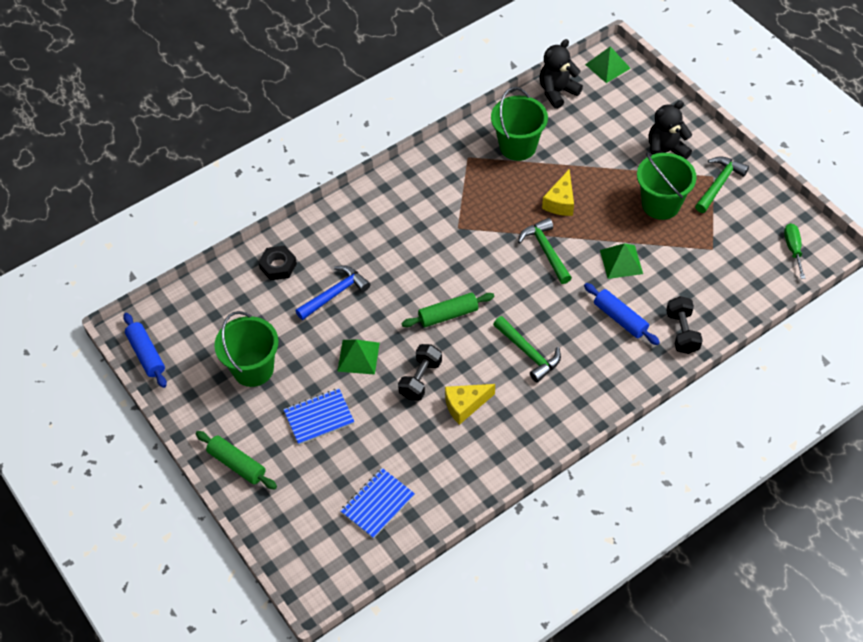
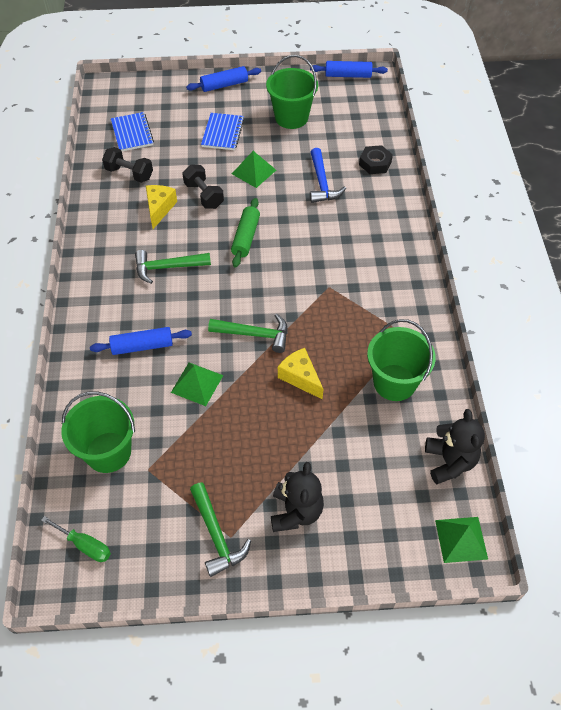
camera: 120 degrees right, 0 degrees up
green rolling pin [196,431,277,490] -> blue rolling pin [186,66,261,92]
green bucket [637,152,697,220] -> green bucket moved to [61,391,135,473]
black dumbbell [666,296,703,354] -> black dumbbell moved to [102,147,153,183]

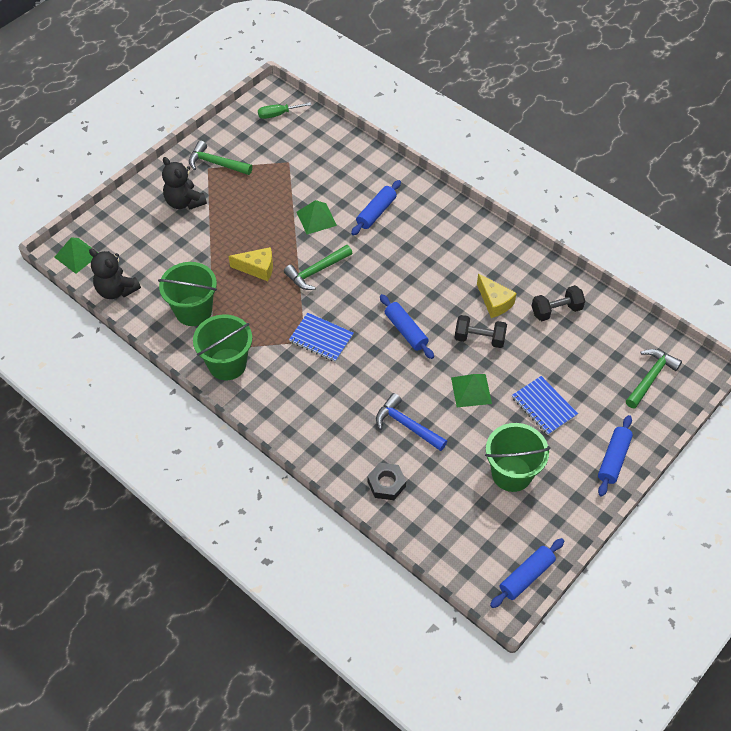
camera: 135 degrees right, 0 degrees up
green bucket [61,391,135,473] -> green bucket moved to [193,315,252,380]
blue notebook [111,112,154,151] -> blue notebook moved to [289,313,354,362]
green hammer [135,250,211,284] -> green hammer moved to [626,349,682,409]
green rolling pin [231,198,260,267] -> blue rolling pin [380,294,434,359]

